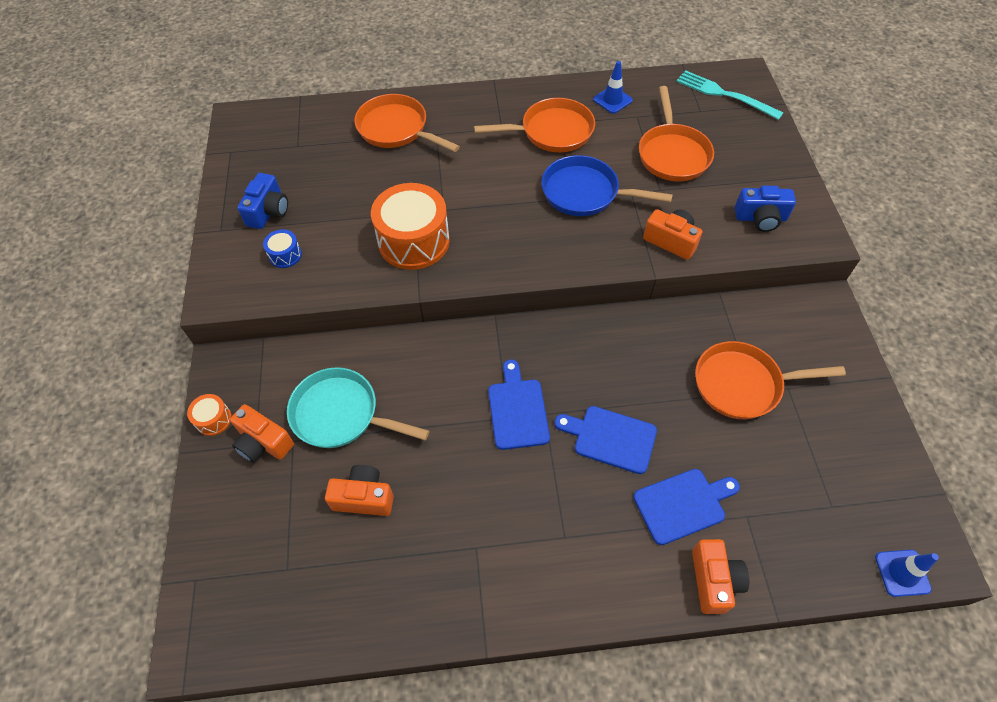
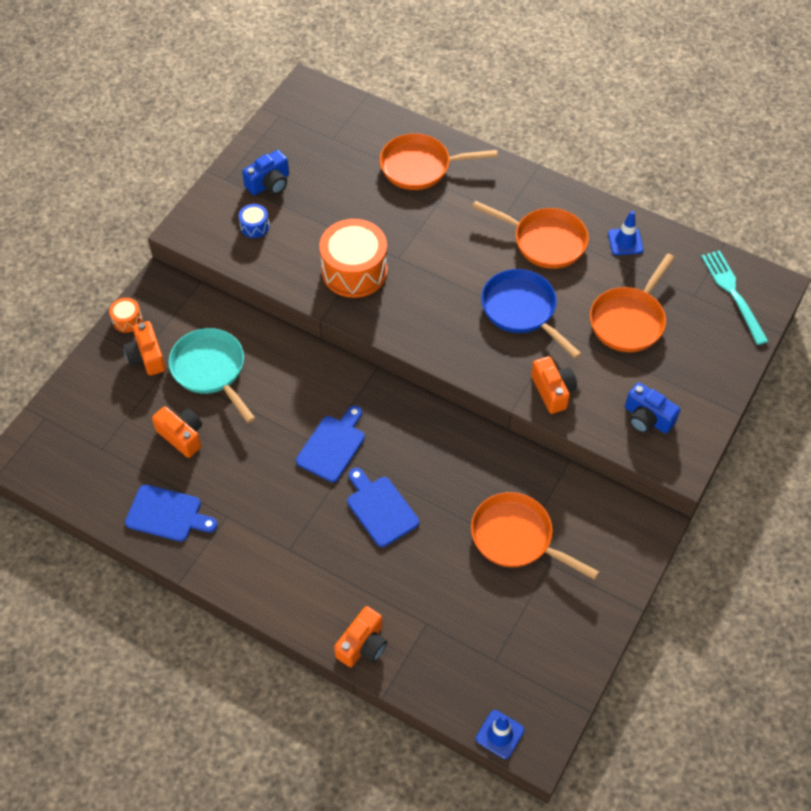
camera: 35 degrees right, 0 degrees up
orange pan [354,94,460,152] -> orange pan turned 75 degrees counterclockwise [380,133,498,190]
blue cutting board [633,469,740,545] -> blue cutting board moved to [125,484,218,542]

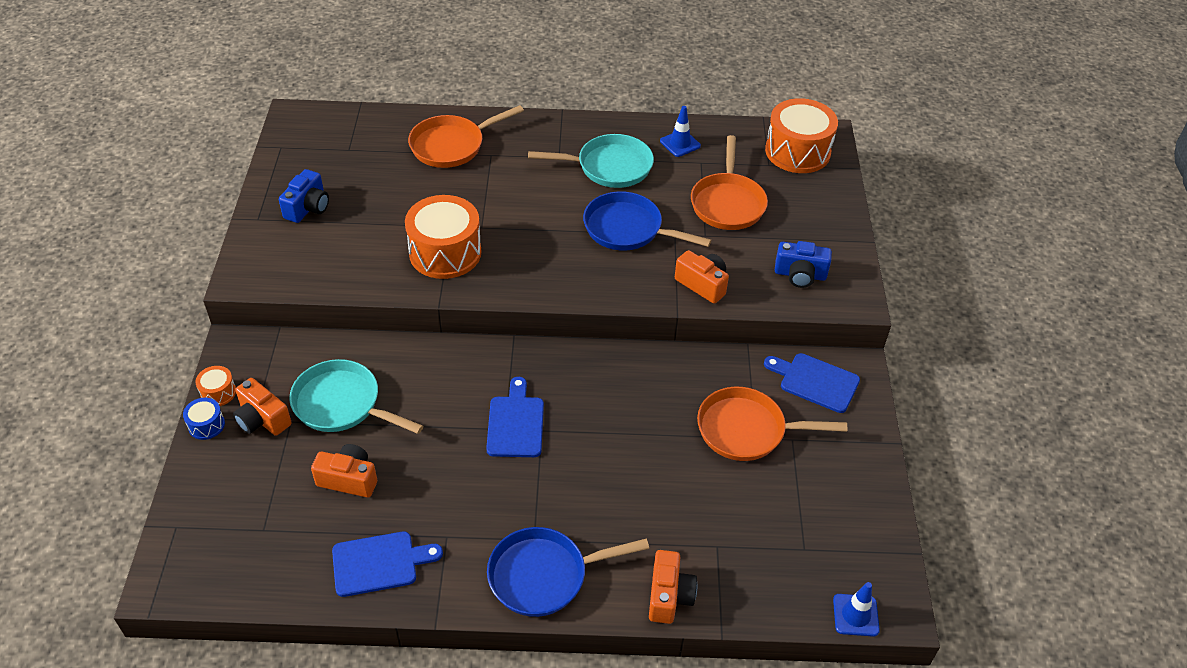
camera: 30 degrees left, 10 degrees down
blue drum [239,204,269,238] -> blue drum moved to [183,398,225,440]
blue cutting board [347,468,419,547] -> blue cutting board moved to [764,353,860,413]
orange pan [472,201,589,269] -> turquoise pan [528,134,654,188]
turquoise fork [701,250,768,345] -> orange drum [765,98,838,173]
none -> blue pan [487,527,649,617]

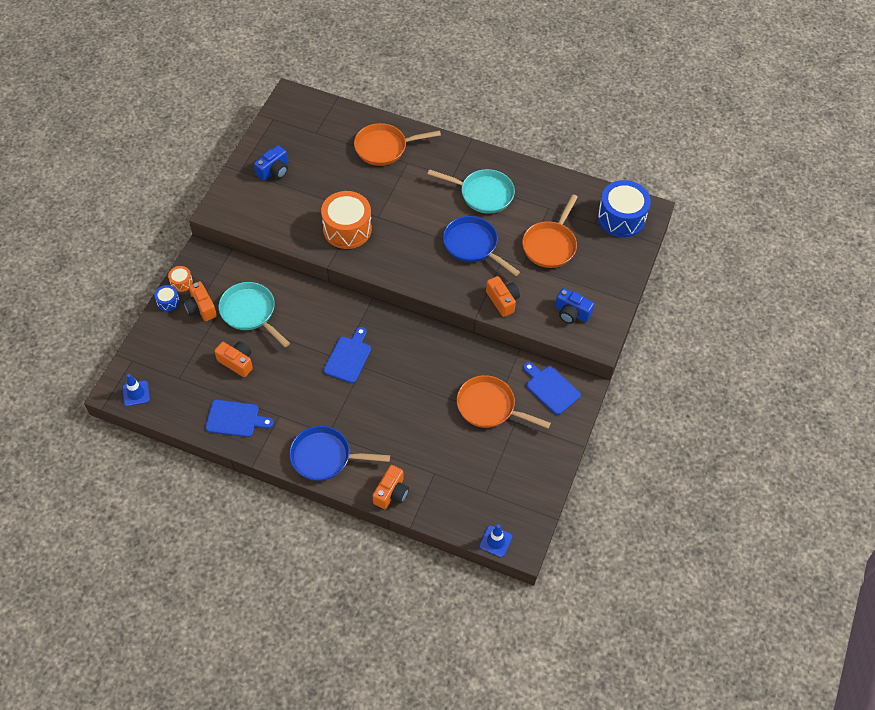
camera: 20 degrees right, 10 degrees up
blue traffic cone [660,106,701,157] -> blue traffic cone moved to [122,374,150,406]
orange drum [765,98,838,173] -> blue drum [597,180,651,238]

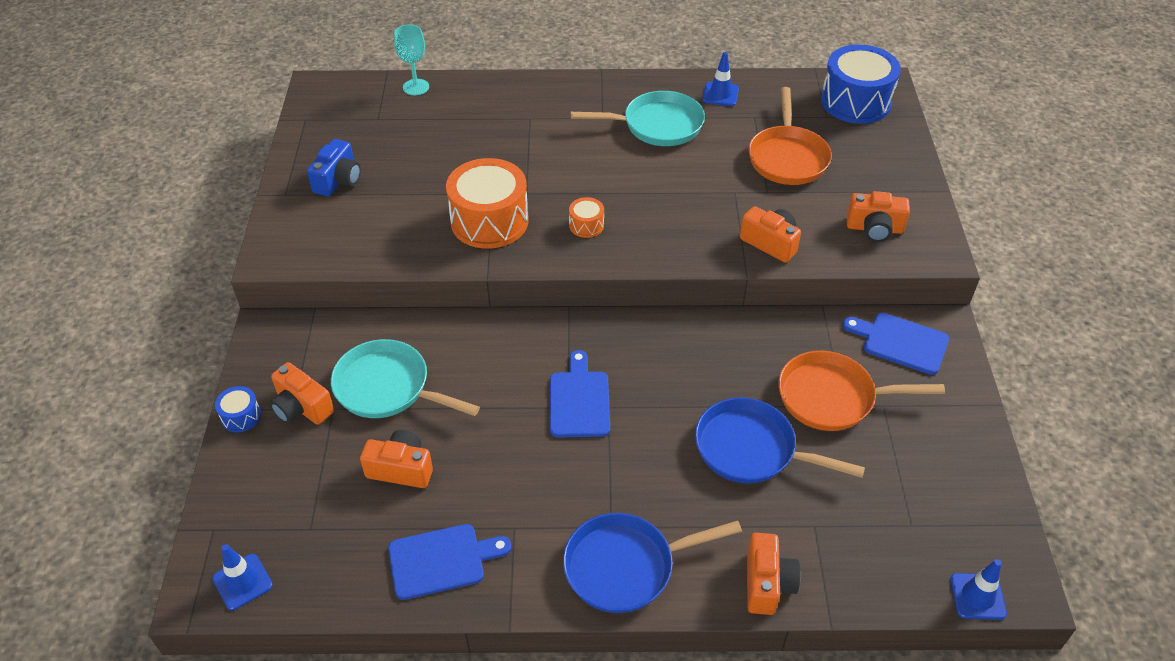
camera: 20 degrees left, 10 degrees down
orange drum [168,266,193,292] -> orange drum moved to [569,197,604,238]
orange pan [354,123,441,166] -> none
blue pan [443,216,520,276] -> blue pan moved to [695,398,865,484]
blue camera [555,288,594,324] -> orange camera [847,191,910,242]
none -> turquoise goblet [394,24,429,95]
none -> blue traffic cone [702,52,739,106]

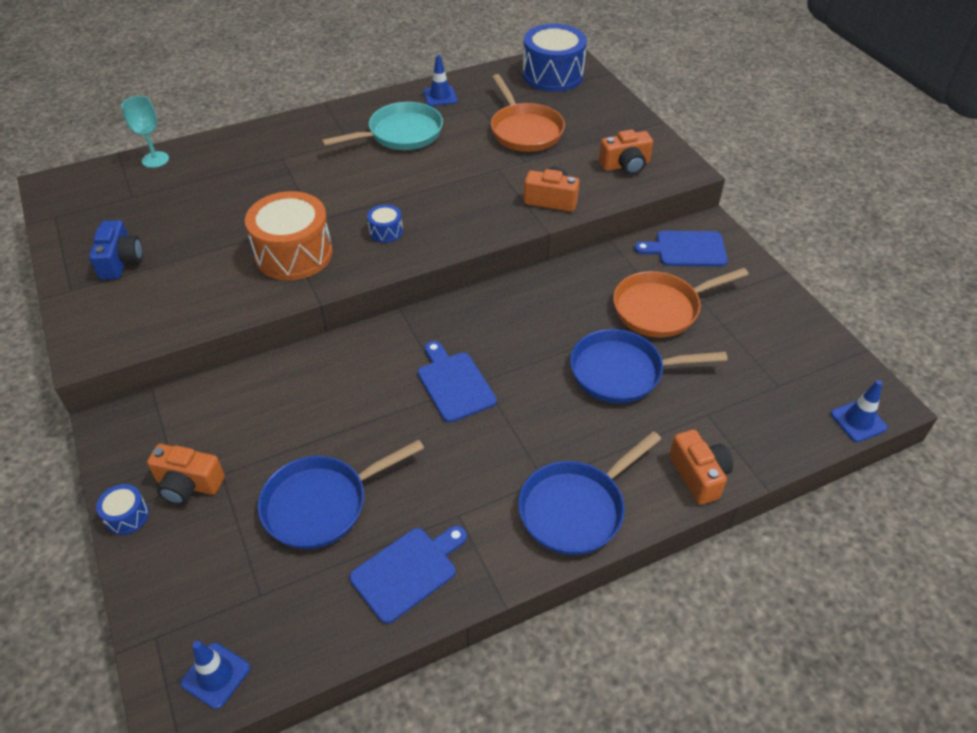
camera: 25 degrees left, 0 degrees up
turquoise pan [331,339,480,418] -> none
orange camera [360,430,433,488] -> blue pan [258,439,424,549]
orange drum [569,197,604,238] -> blue drum [367,204,403,243]

